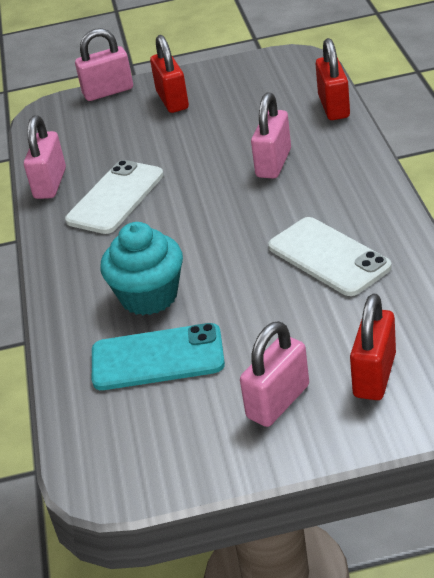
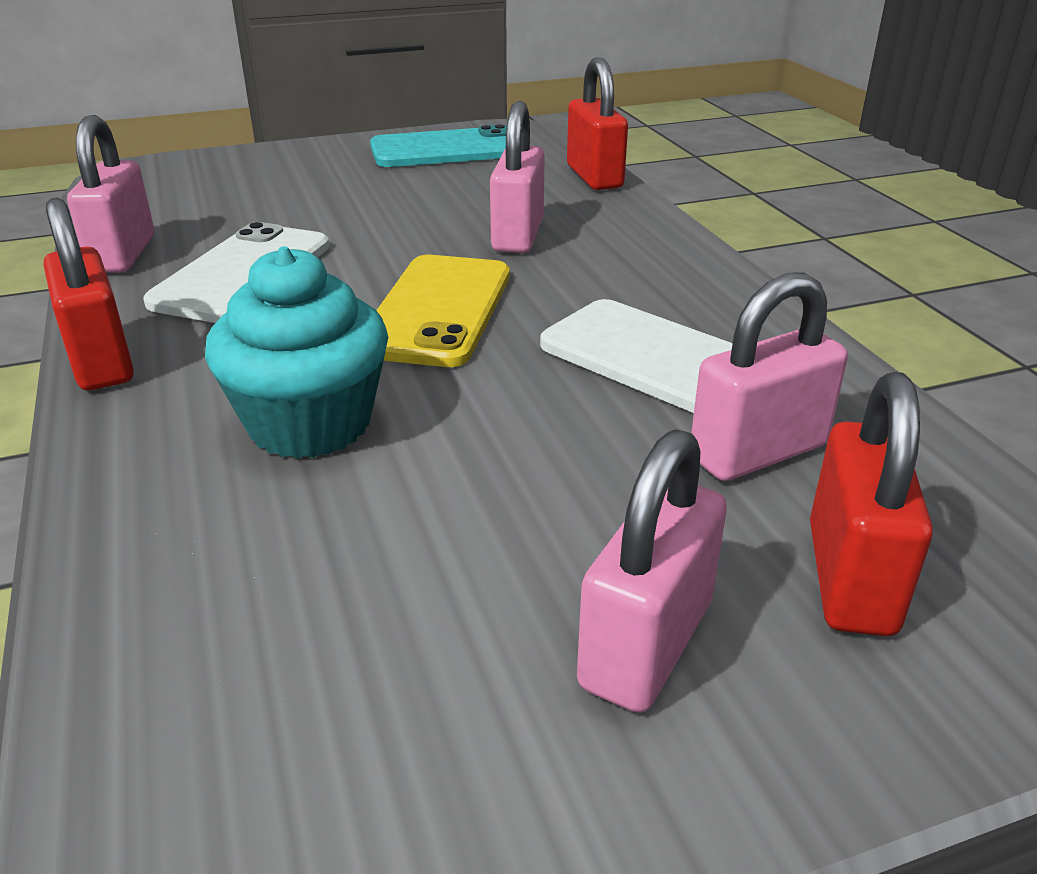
camera: 15 degrees left, 5 degrees down
pink padlock [75,28,133,101] -> pink padlock moved to [691,272,848,481]
turquoise phone [92,323,225,390] -> turquoise phone moved to [370,125,507,167]
red padlock [150,35,189,113] -> red padlock moved to [44,198,134,390]
none -> yellow phone [376,255,510,367]

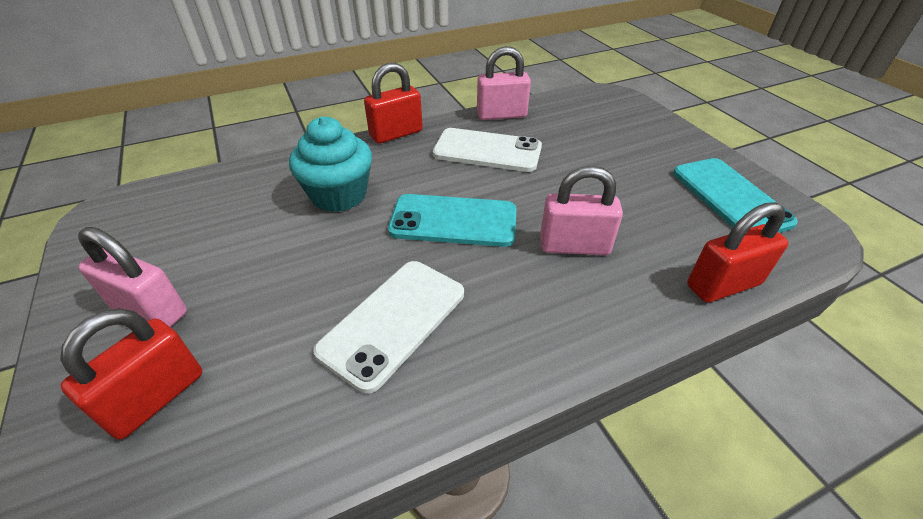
camera: 85 degrees right, 10 degrees up
yellow phone [376,255,510,367] -> turquoise phone [388,194,517,247]
pink padlock [691,272,848,481] -> none
red padlock [810,372,933,636] -> red padlock turned 60 degrees counterclockwise [60,308,202,440]

